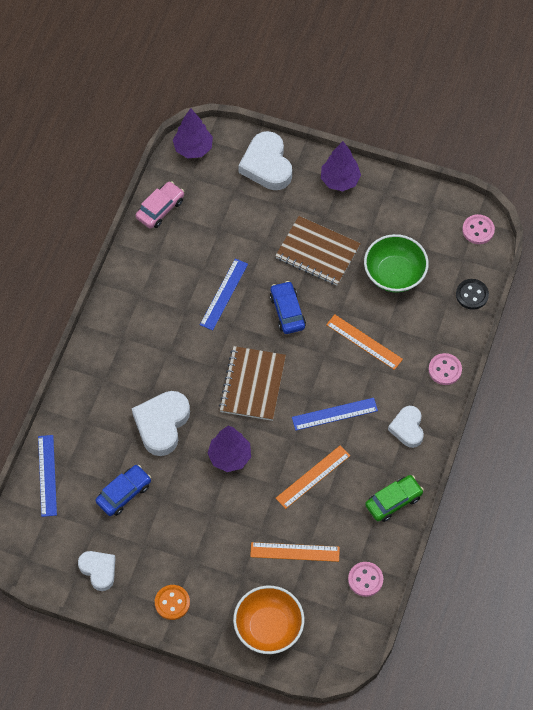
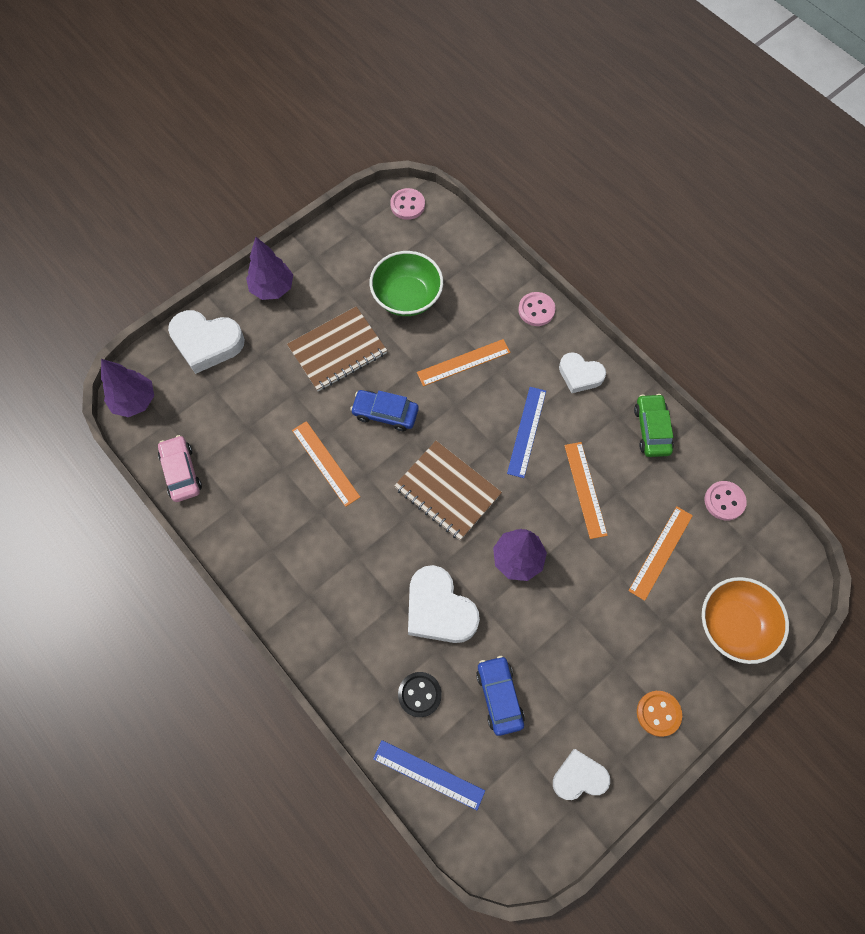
camera: 60 degrees left, 5 degrees up
blue ruler [200,259,248,330] -> orange ruler [292,421,360,507]
black button [456,279,489,310] -> black button moved to [398,672,442,717]

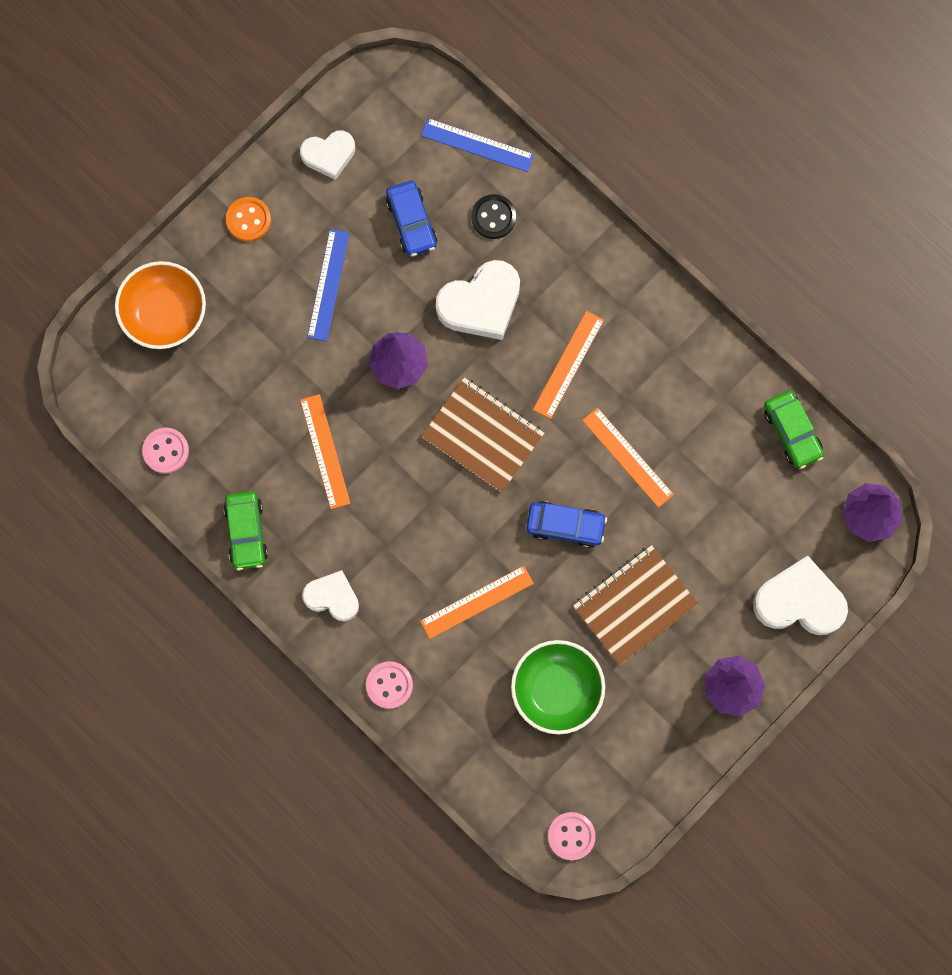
camera: 175 degrees right, 10 degrees up
pink car [158,435,202,502] -> green car [764,391,824,469]
white heart [408,565,480,643] -> white heart turned 105 degrees clockwise [436,260,520,340]
blue ruler [507,387,546,478] -> blue ruler moved to [307,229,350,341]
orange ruler [628,506,693,601] -> orange ruler moved to [533,311,604,419]

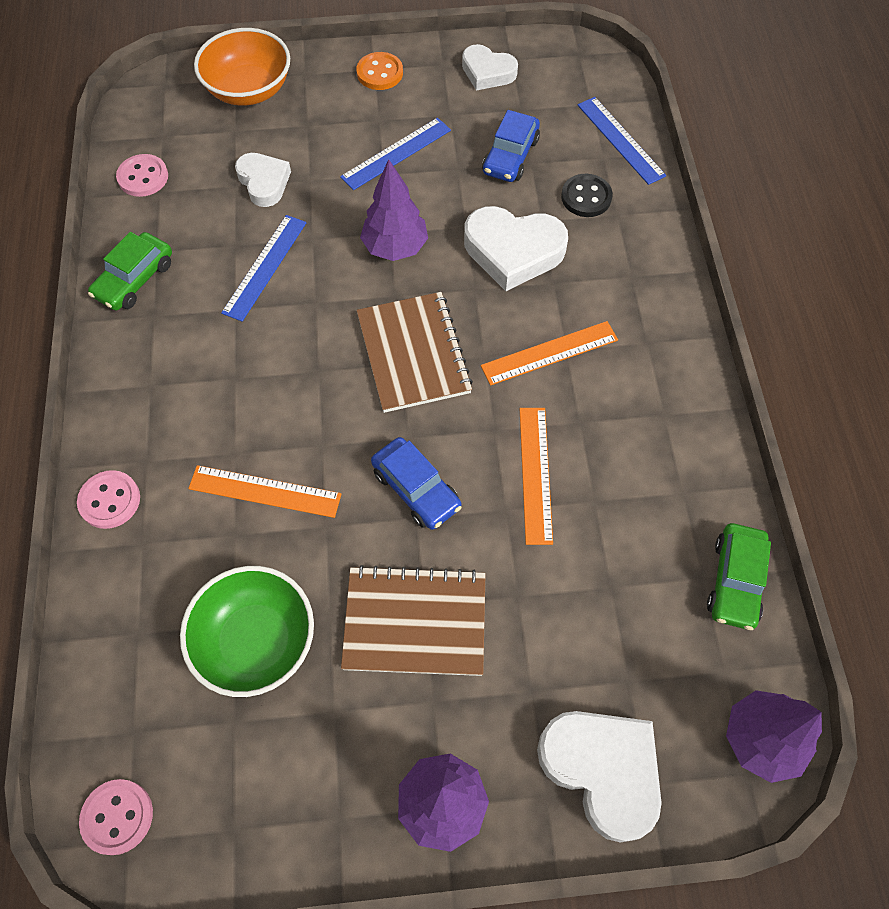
camera: 40 degrees right, 15 degrees down
orange ruler [300,394,351,509] -> blue ruler [221,215,306,322]
white heart [302,570,359,622] -> white heart moved to [235,153,291,207]

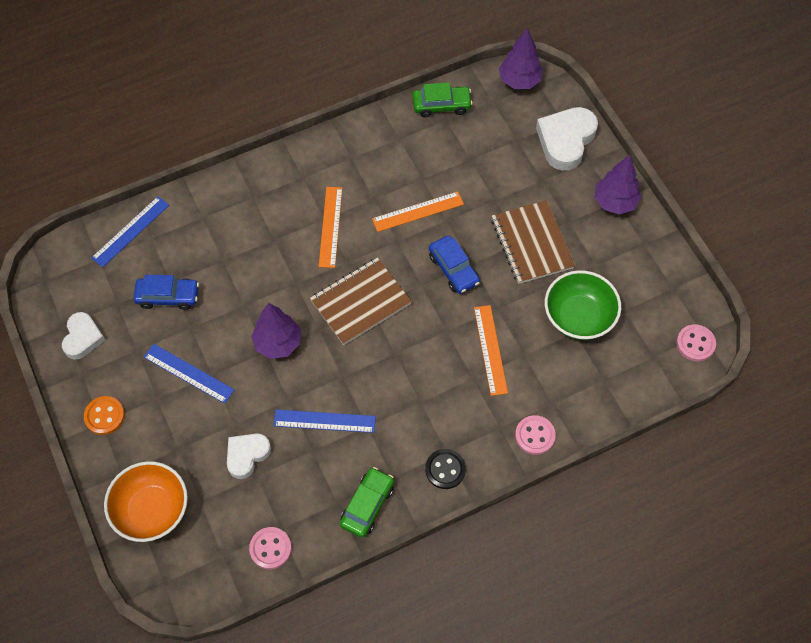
camera: 110 degrees left, 0 degrees up
green car [88,232,172,310] -> green car turned 75 degrees counterclockwise [340,467,394,538]
blue car [371,437,462,530] -> blue car turned 120 degrees clockwise [429,236,480,294]
white heart [464,206,568,291] -> none
orange ruler [481,321,618,385] -> orange ruler turned 45 degrees clockwise [319,187,342,268]
black button [561,174,613,217] -> black button moved to [425,449,466,489]

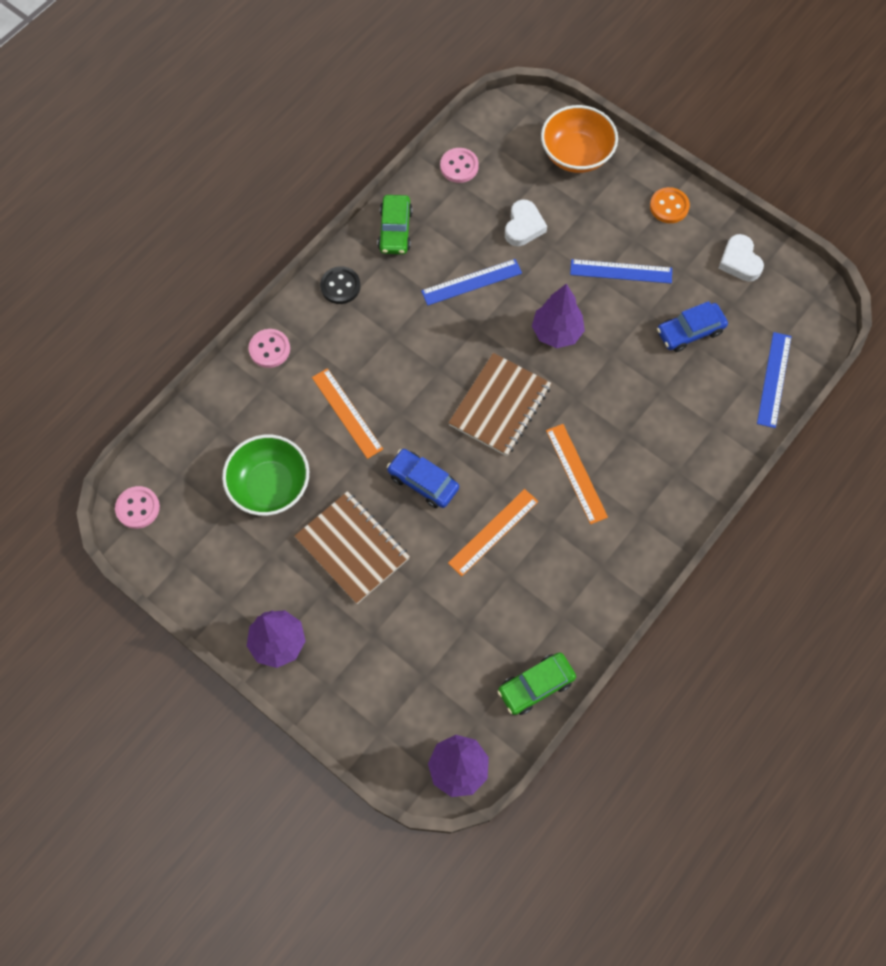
camera: 155 degrees right, 5 degrees up
white heart [536,107,598,171] -> none

